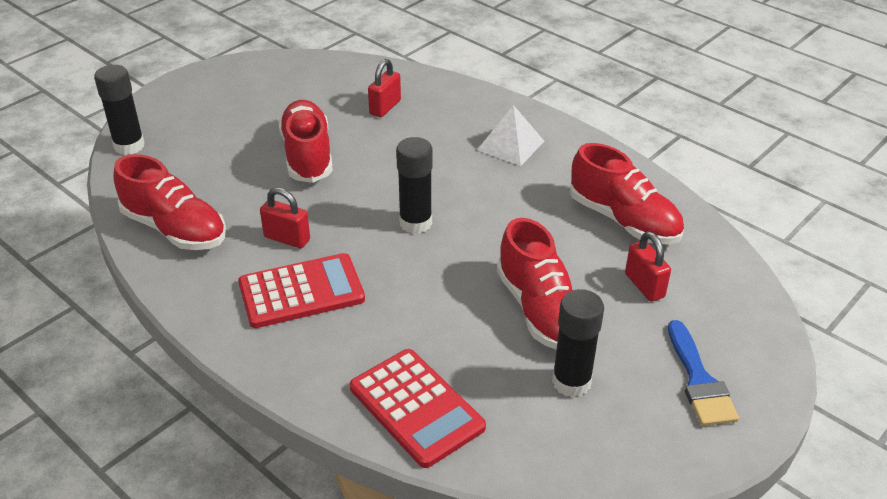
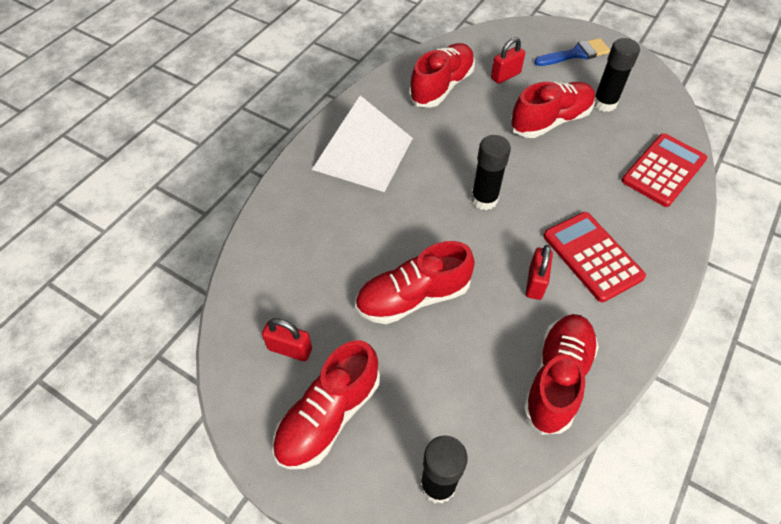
camera: 100 degrees left, 15 degrees up
red padlock [368,59,401,117] -> red padlock moved to [262,318,312,361]
white pyramid [477,105,544,166] -> white pyramid [312,96,413,192], size x1.81
none -> red shoe [273,340,380,469]

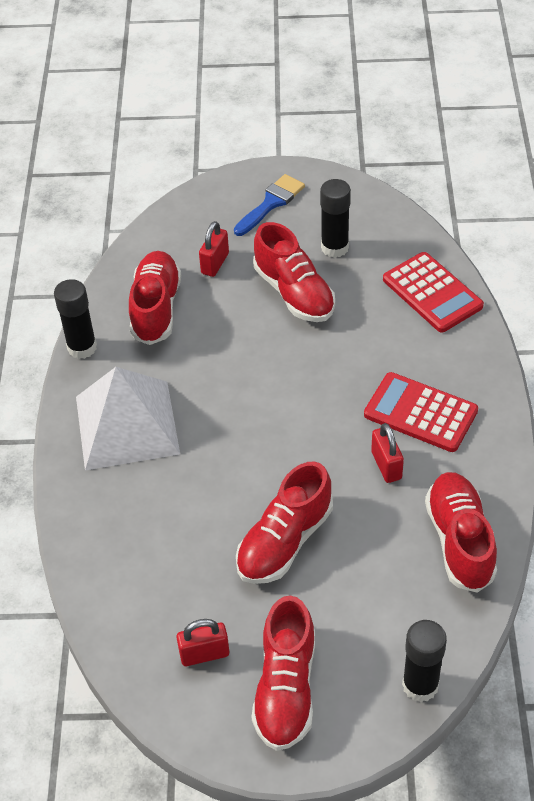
camera: 30 degrees left, 5 degrees down
black glue stick [471,135,511,210] -> black glue stick moved to [54,279,97,359]
red shoe [510,82,595,138] -> red shoe turned 120 degrees clockwise [253,222,335,322]
red calculator [622,133,707,207] -> red calculator turned 135 degrees clockwise [383,252,484,333]

